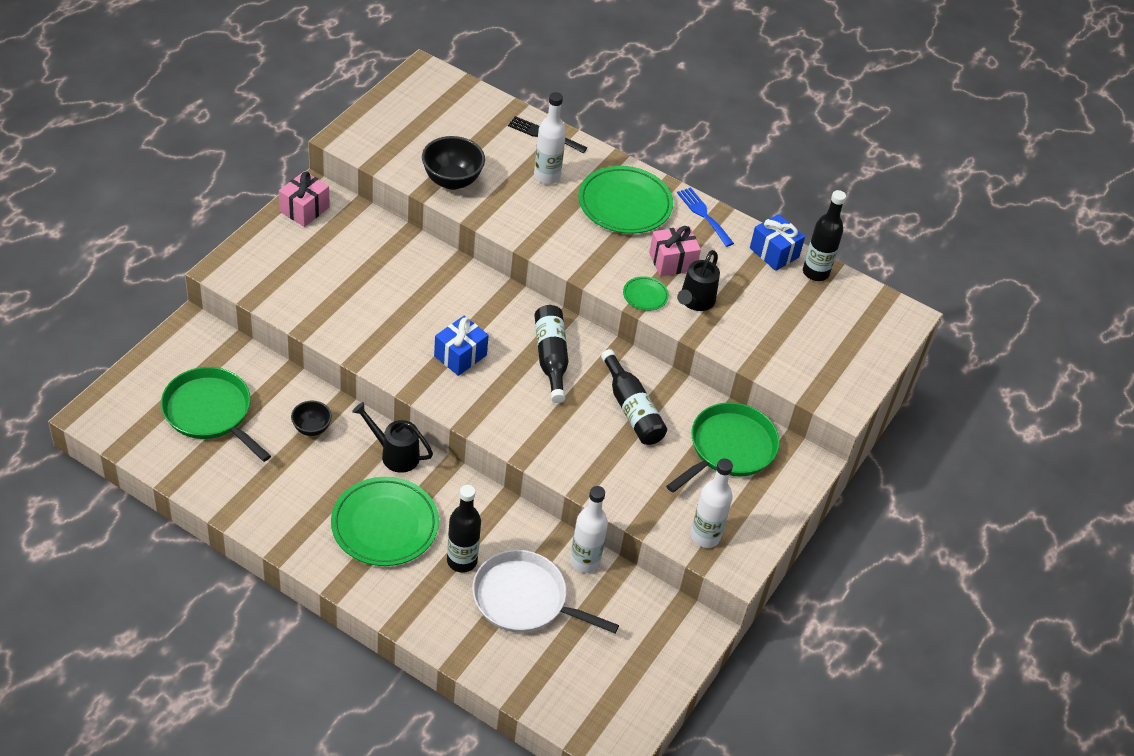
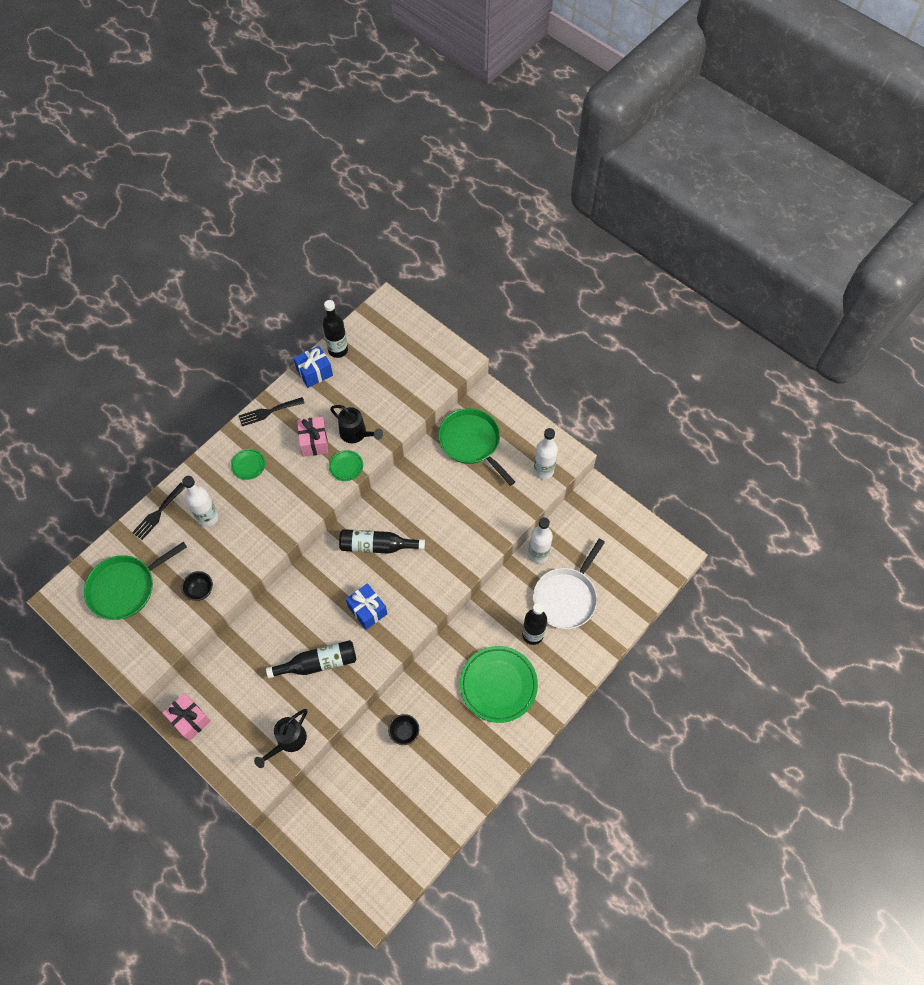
camera: 75 degrees left, 15 degrees up
green pan [161,367,271,462] -> green pan moved to [84,542,187,620]
black watering can [352,402,433,473] -> black watering can moved to [254,709,307,768]
black bowl [422,136,485,190] -> black bowl [181,571,213,601], size x0.59
green plate [578,166,673,234] -> green plate [231,449,266,480], size x0.46
black bottle [601,349,667,445] -> black bottle moved to [266,640,357,678]
blue fork [677,187,734,247] -> black fork [239,397,305,426]

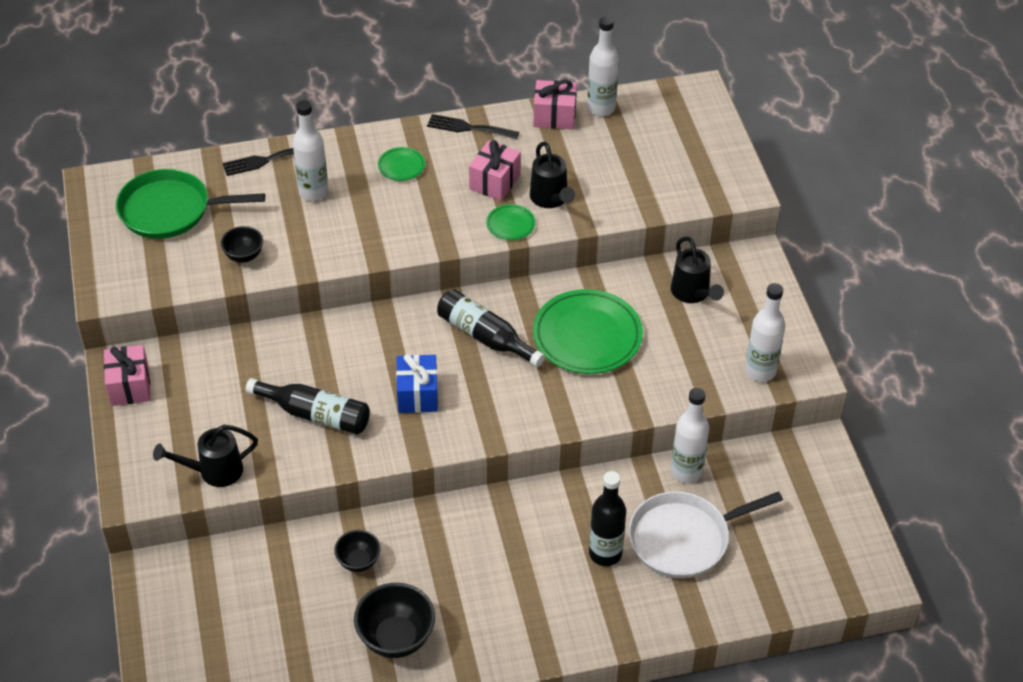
camera: 35 degrees right, 15 degrees down
blue gift [294,346,333,388] -> pink gift [533,80,577,130]
black bottle [323,300,348,358] -> white bottle [587,16,619,116]
green pan [438,408,515,486] -> black watering can [671,237,724,303]
green plate [460,646,538,723] -> green plate moved to [533,289,643,374]
none -> black bowl [354,583,435,658]

